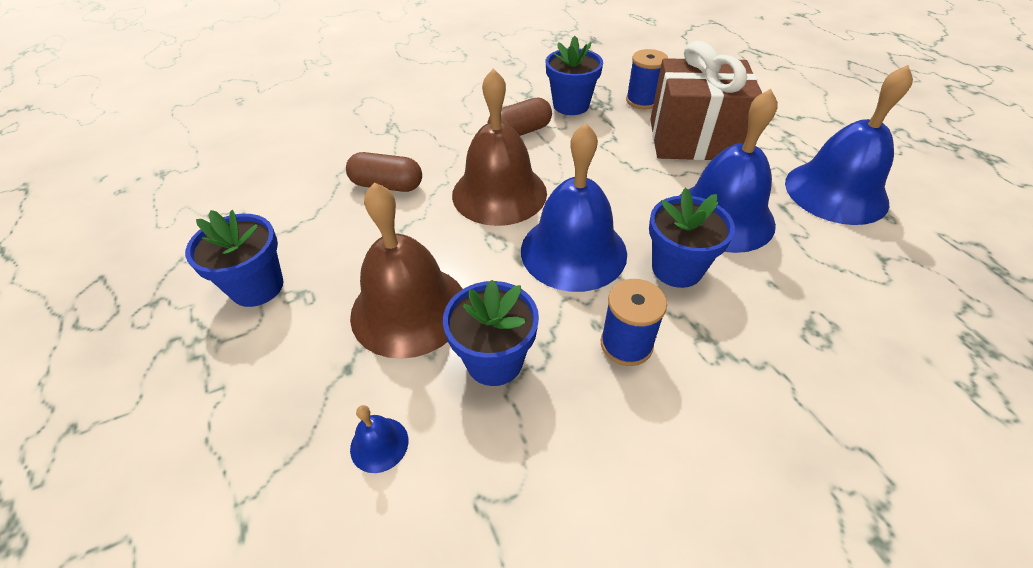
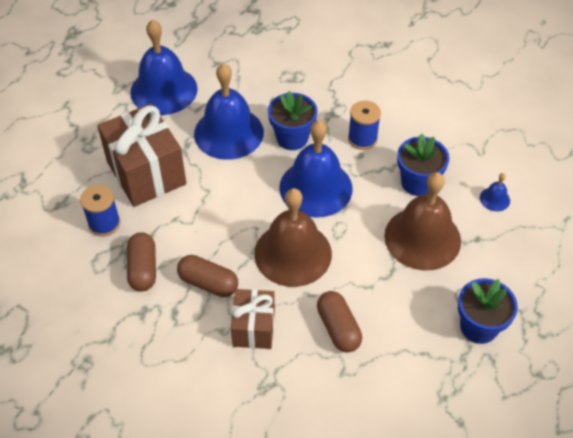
camera: 125 degrees left, 5 degrees up
blue flower pot [546,36,603,115] -> brown capsule [127,232,156,291]
none -> brown gift [231,289,275,349]

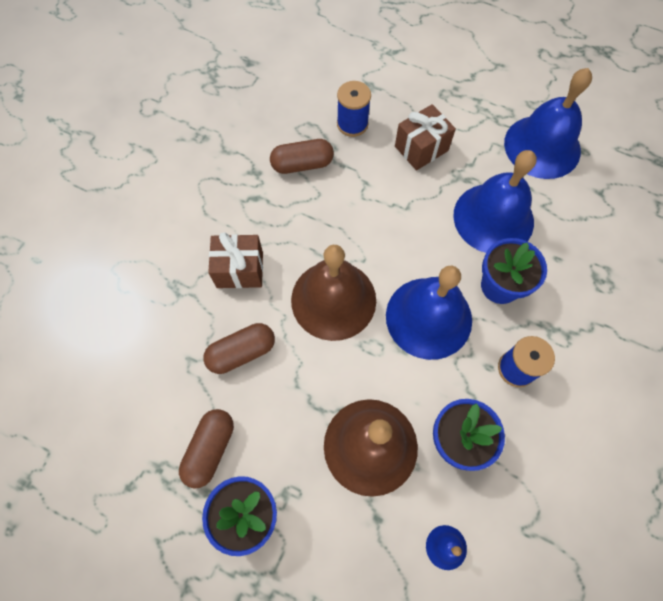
camera: 85 degrees right, 15 degrees up
brown gift [97,104,187,207] -> brown gift [395,104,456,170], size x0.59
brown capsule [177,255,238,297] -> brown capsule moved to [179,409,234,489]

